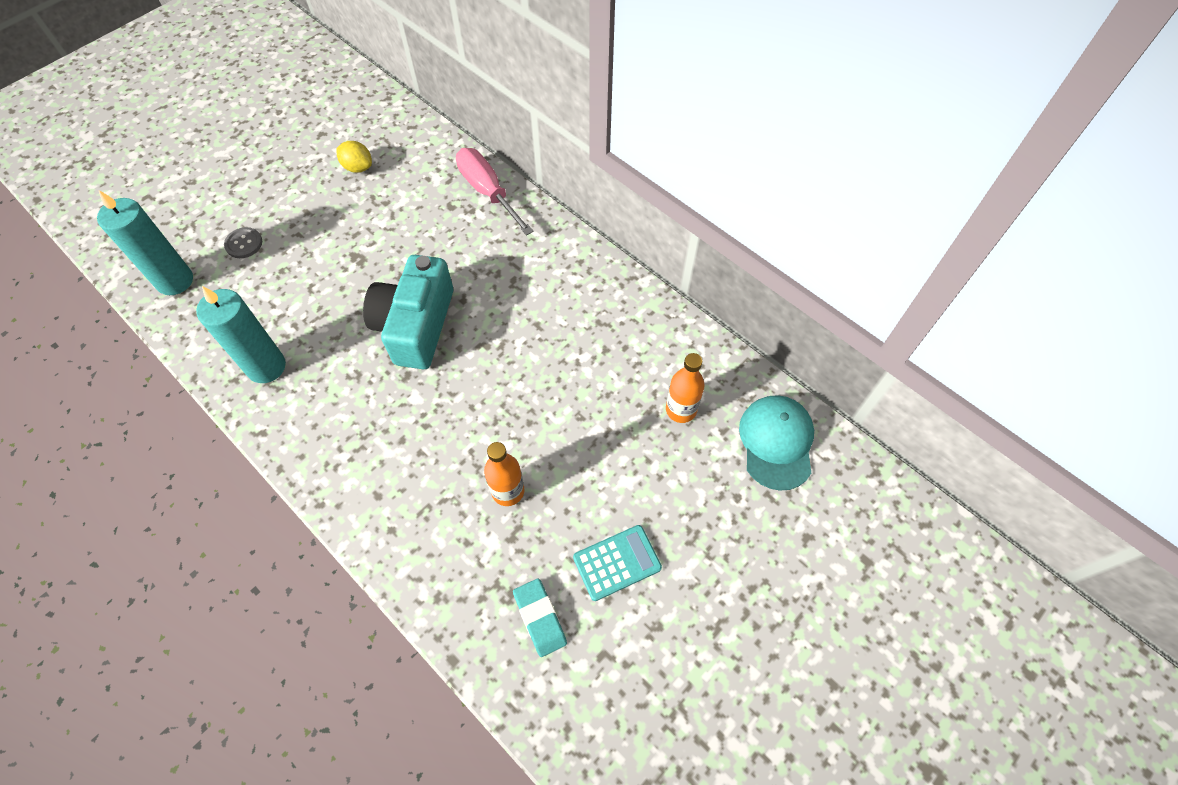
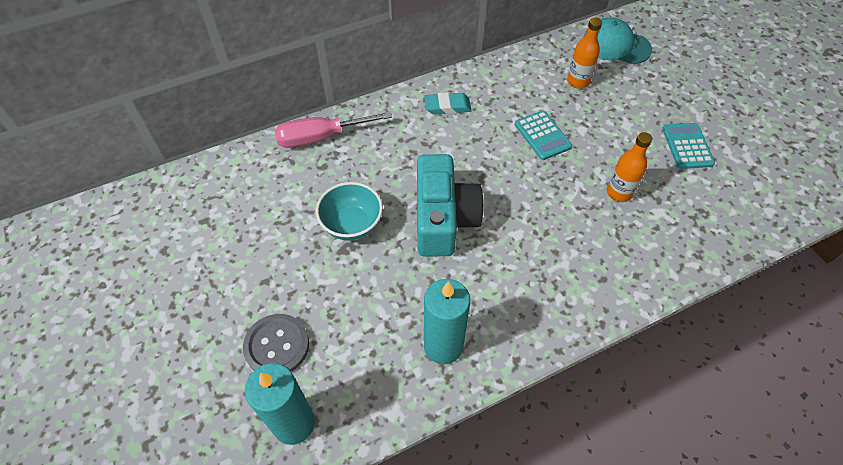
camera: 70 degrees left, 5 degrees down
grey button [224,227,262,258] -> grey button [243,314,309,372], size x1.61
yellow lemon [337,141,372,173] -> none
turquoise camera [363,255,453,370] -> turquoise camera turned 120 degrees counterclockwise [417,154,484,256]
turquoise eraser [513,578,567,657] -> turquoise eraser moved to [424,92,471,114]
none -> turquoise bowl [316,182,383,241]
none -> turquoise calculator [515,111,572,160]

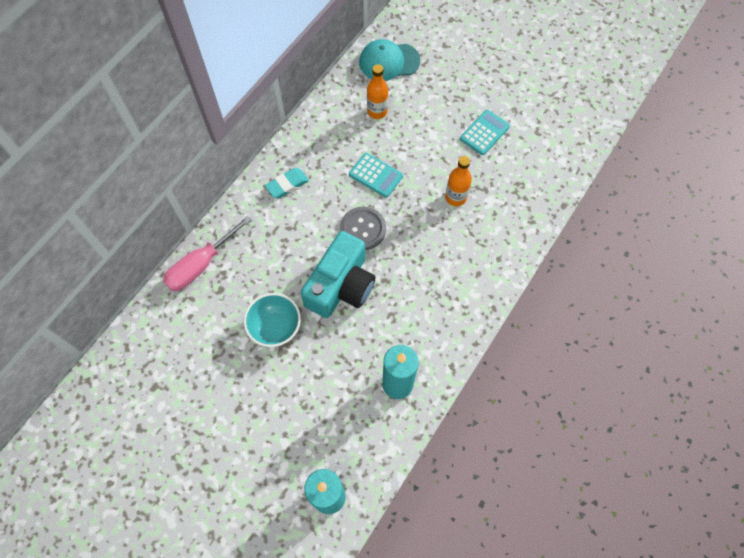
camera: 30 degrees left, 10 degrees up
grey button [243,314,309,372] -> grey button moved to [340,207,386,250]
turquoise camera [417,154,484,256] -> turquoise camera turned 60 degrees clockwise [301,231,376,318]
turquoise calculator [662,123,715,169] -> turquoise calculator turned 75 degrees clockwise [460,110,510,155]

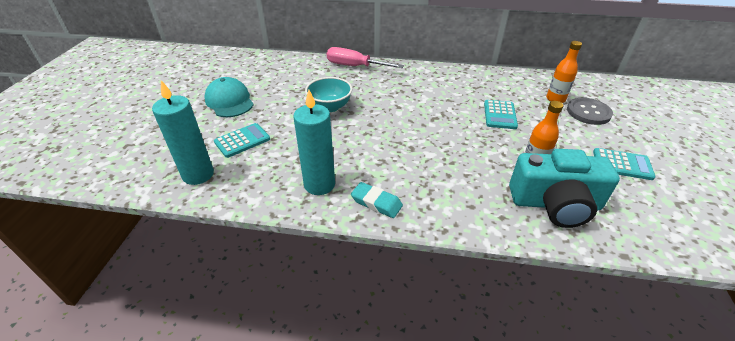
camera: 65 degrees right, 25 degrees down
turquoise eraser [265,168,309,198] -> turquoise eraser moved to [351,182,403,218]
turquoise camera [301,231,376,318] -> turquoise camera moved to [509,149,620,228]
grey button [340,207,386,250] -> grey button moved to [567,98,613,125]
turquoise cap [359,39,420,81] -> turquoise cap moved to [204,77,254,117]
none -> turquoise calculator [214,123,270,158]

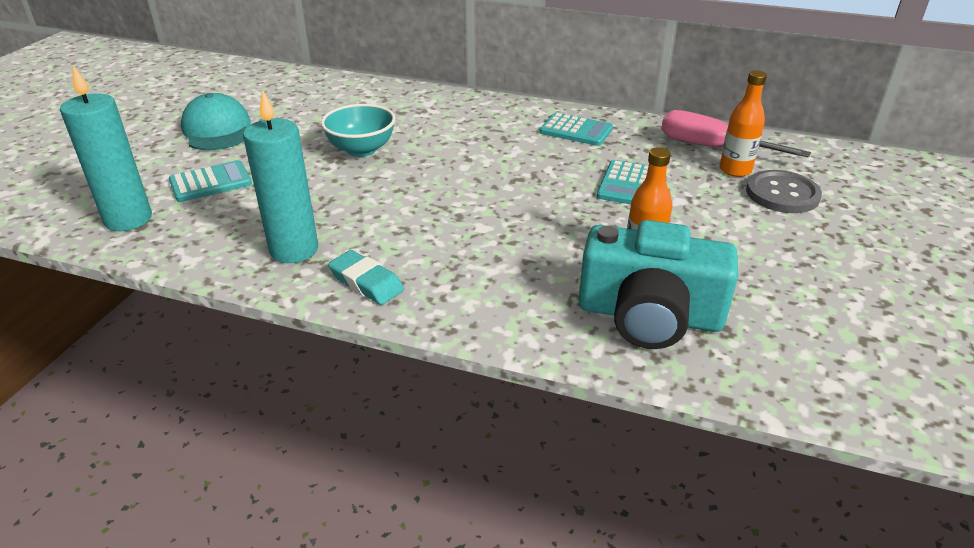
camera: 10 degrees right, 5 degrees down
pink screwdriver [326,47,404,68] -> pink screwdriver moved to [661,110,811,158]
turquoise calculator [593,148,656,180] -> turquoise calculator moved to [540,113,613,146]

